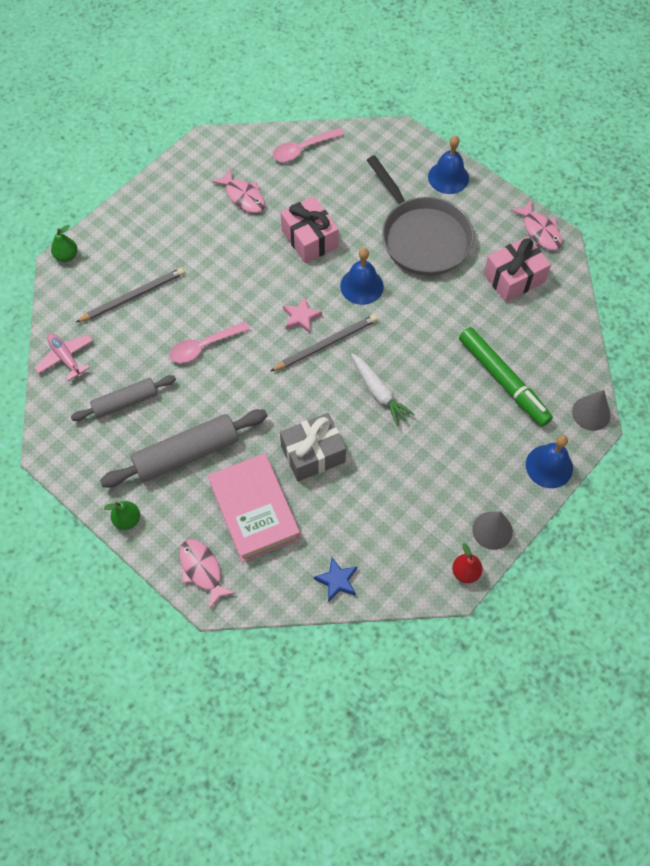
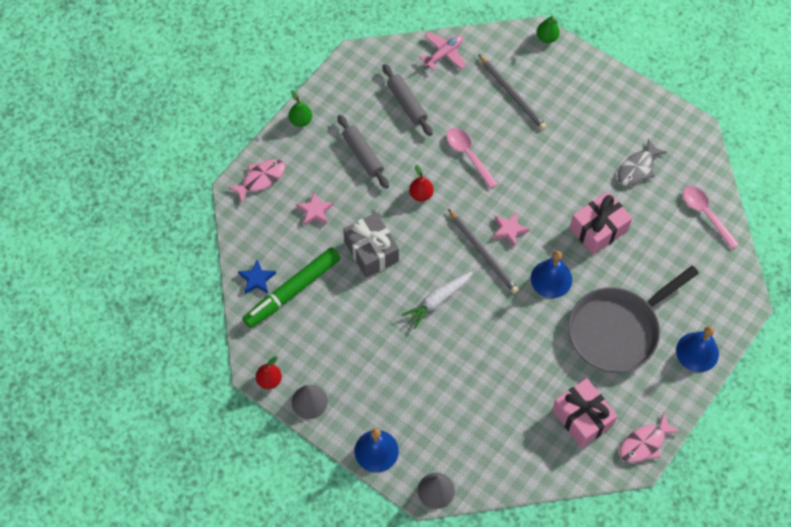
camera: 85 degrees right, 0 degrees up
grey rolling pin [100,409,268,487] -> grey rolling pin [338,115,389,189], size x0.64
pink book [208,453,300,562] -> pink star [296,192,333,226]
pink fish [212,169,265,213] -> grey fish [618,139,667,186]
green marker [459,327,553,427] -> green marker moved to [243,247,340,328]
none -> red pear [409,165,434,201]

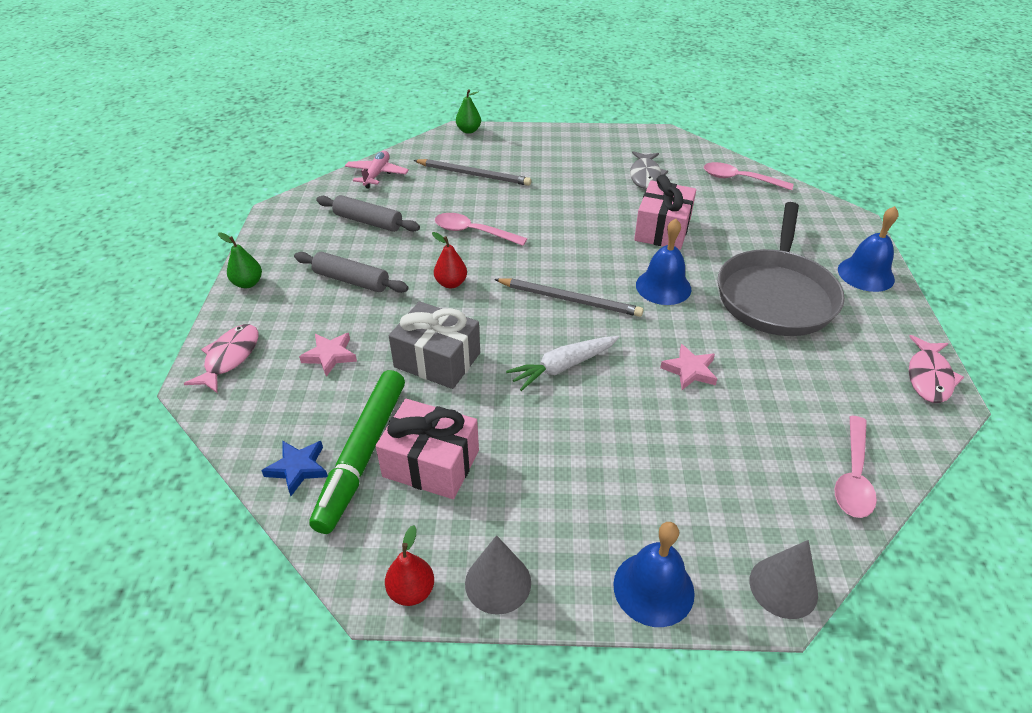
camera: 35 degrees left, 20 degrees down
white carrot [402,272,473,329] -> white carrot turned 45 degrees clockwise [506,336,619,391]
pink star [493,212,530,247] -> pink star moved to [660,344,717,390]
pink gift [552,378,618,448] -> pink gift moved to [376,399,479,499]
none -> pink spoon [834,416,877,518]

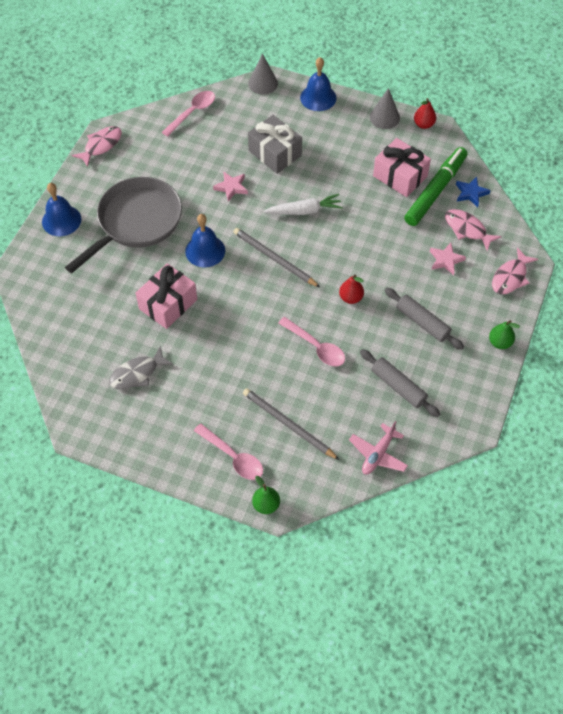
camera: 160 degrees left, 15 degrees up
grey gift [389,301,480,389] -> grey gift moved to [248,115,302,174]
grey fish [630,151,668,189] -> grey fish turned 150 degrees counterclockwise [109,346,173,389]
pink spoon [704,162,794,190] -> pink spoon moved to [194,424,263,480]
none -> pink fish [445,209,502,251]

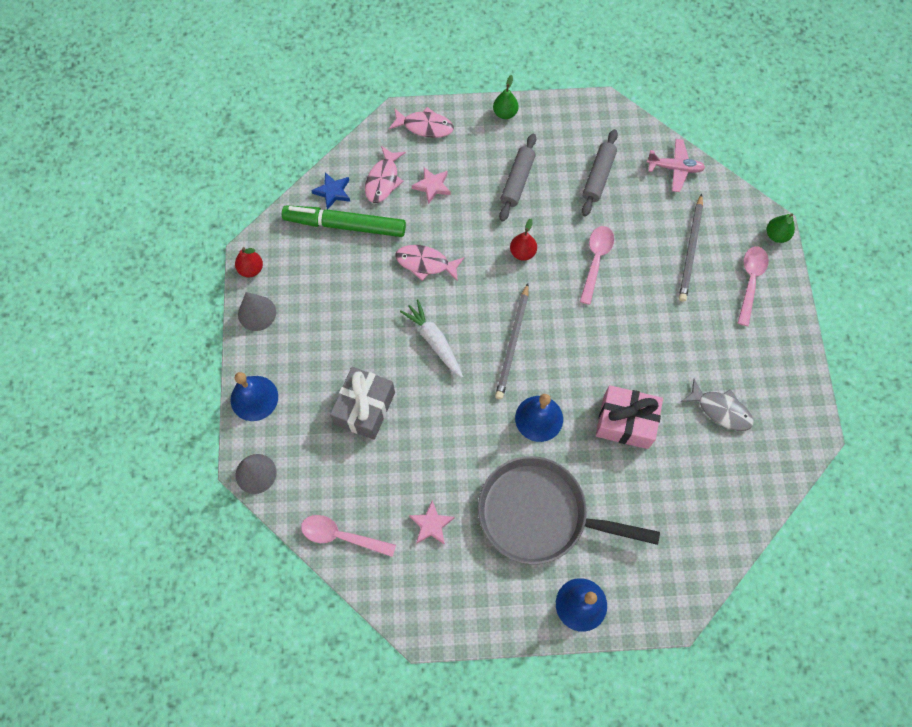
camera: 115 degrees left, 10 degrees up
pink fish [72,126,122,167] -> pink fish moved to [396,245,465,282]
pink star [213,171,248,202] -> pink star moved to [409,500,455,545]
pink gift [373,138,431,197] -> none

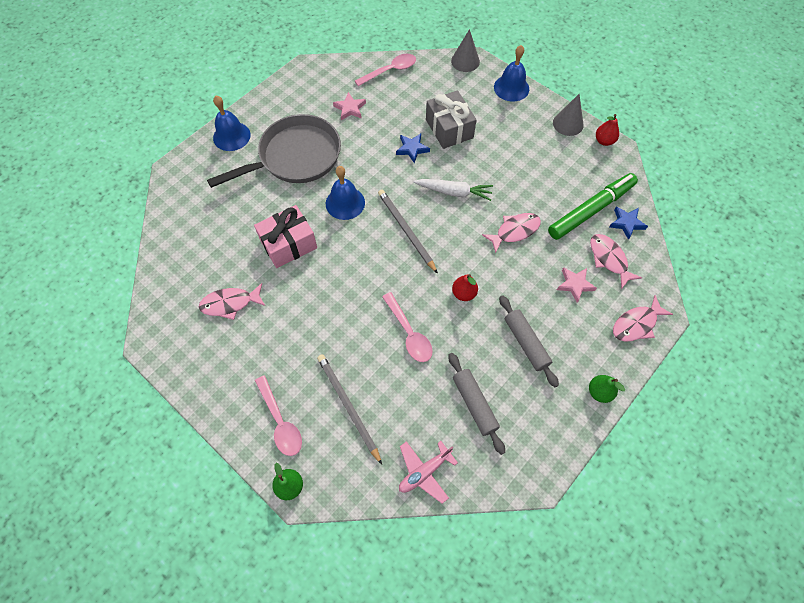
camera: 135 degrees right, 5 degrees down
grey fish [681,379,754,431] -> pink fish [199,283,265,320]
none -> blue star [396,134,430,163]

